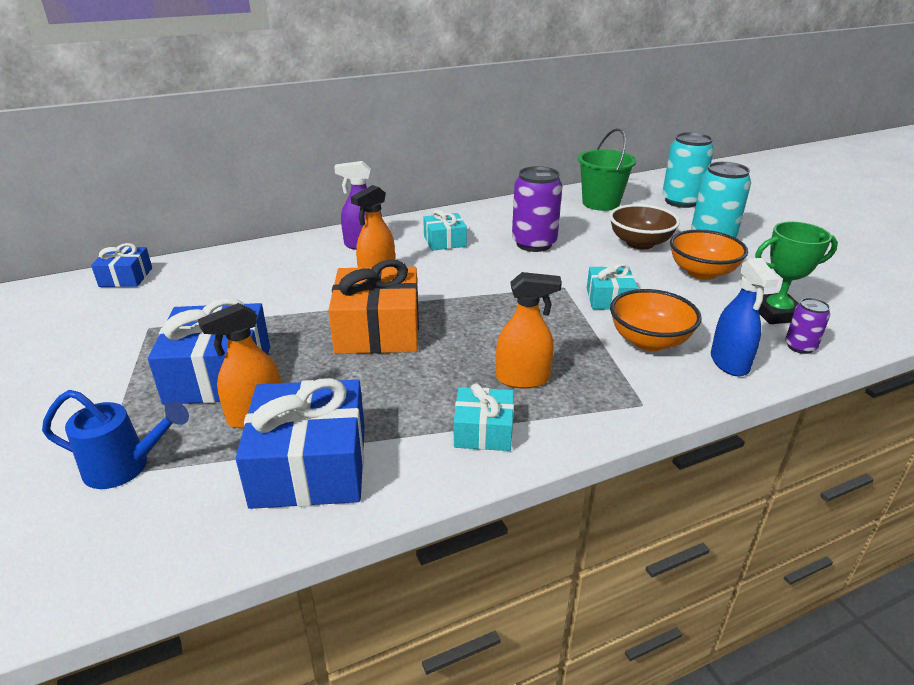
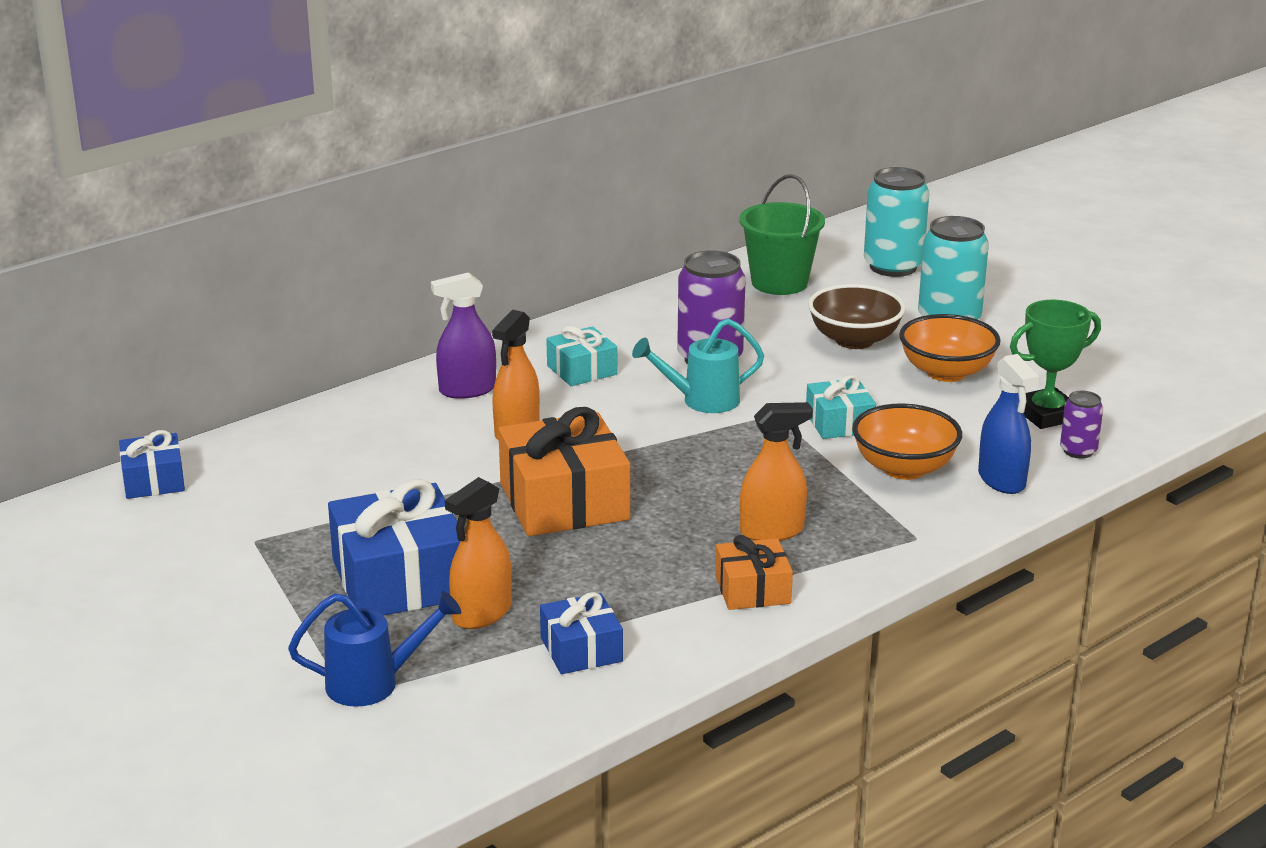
camera: 15 degrees left, 5 degrees down
blue gift [235,378,365,509] -> blue gift [540,592,623,674], size x0.55
turquoise gift [454,384,514,451] -> orange gift [715,535,793,610]
none -> turquoise watering can [632,318,764,413]

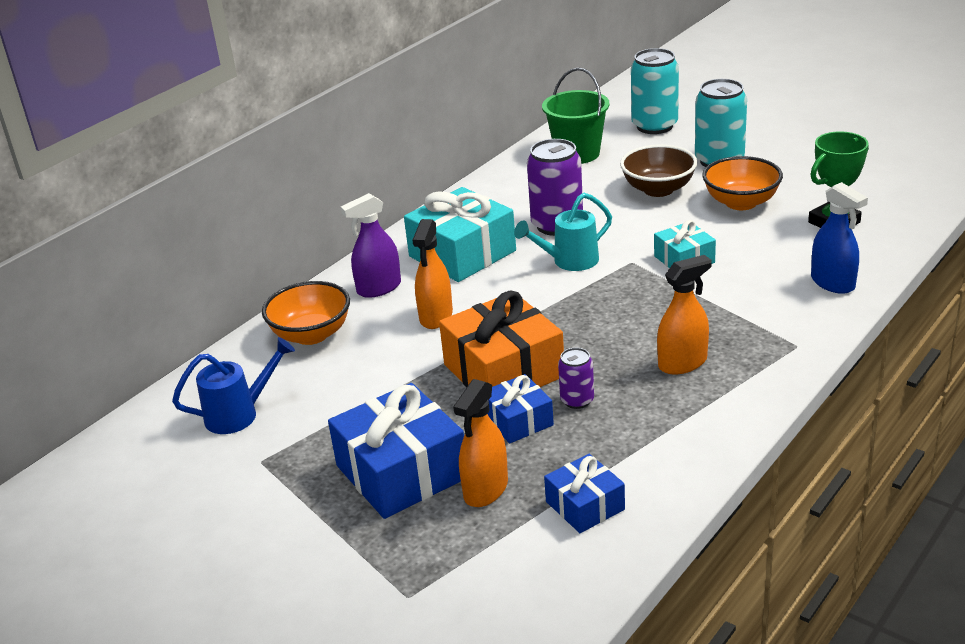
camera: 10 degrees left, 5 degrees up
blue gift [119,430,185,499] -> blue gift moved to [488,374,554,444]
blue watering can [288,591,461,707] -> blue watering can moved to [172,337,295,434]
turquoise gift [546,326,617,386] -> turquoise gift [404,187,516,282], size x1.82
orange gift [715,535,793,610] -> none
orange bowl [852,404,962,480] -> orange bowl moved to [262,281,350,345]
purple can [1060,391,1103,459] -> purple can moved to [558,348,594,409]

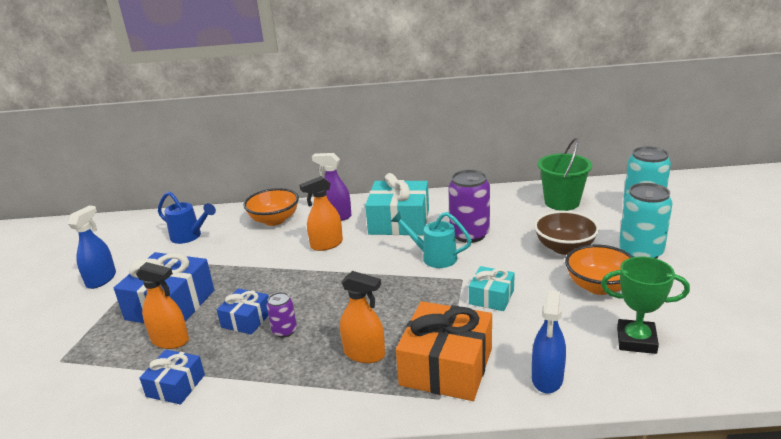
camera: 50 degrees right, 5 degrees down
orange gift [439,291,564,388] -> orange gift moved to [396,301,492,401]
orange spray bottle [453,379,508,507] -> orange spray bottle turned 150 degrees counterclockwise [136,262,189,349]
none -> blue spray bottle [68,205,116,289]

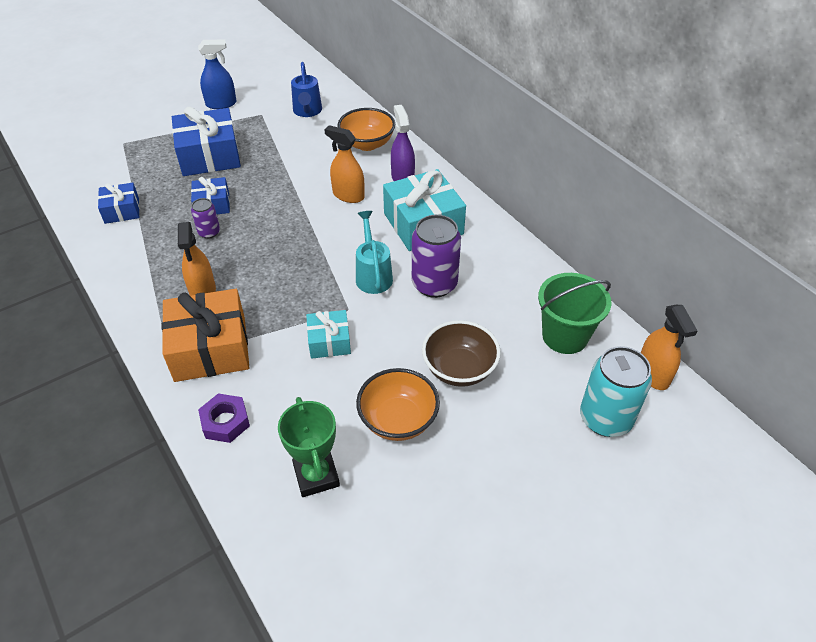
camera: 55 degrees right, 20 degrees up
orange spray bottle [136,262,189,349] -> orange spray bottle moved to [641,305,698,390]
blue spray bottle [532,290,566,394] -> purple nut [198,394,250,443]
turquoise can [619,183,673,259] -> none

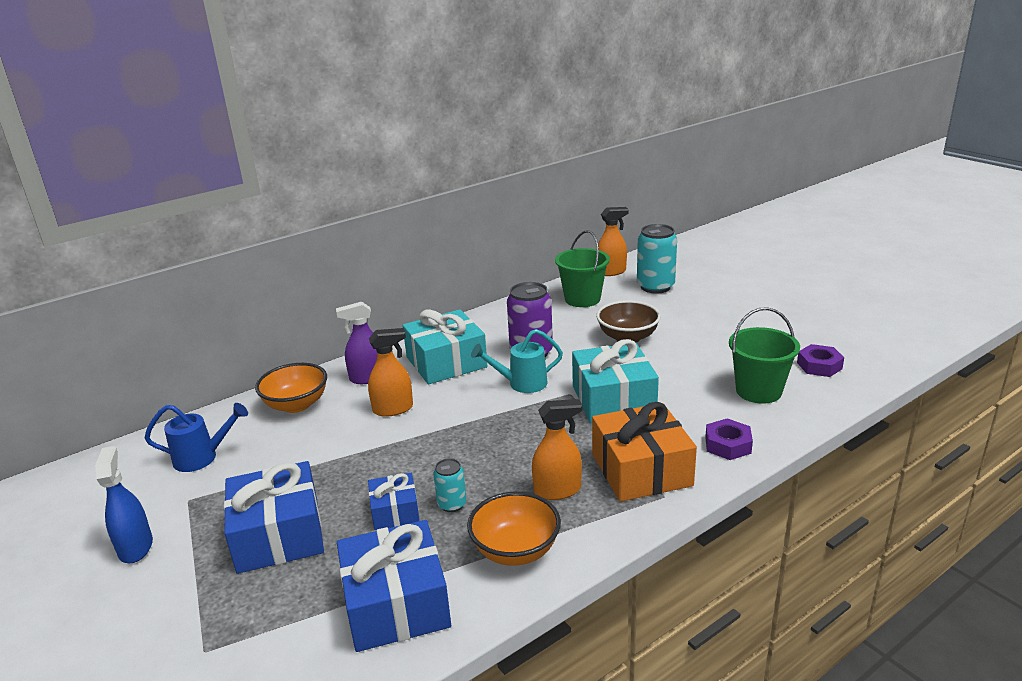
camera: 90 degrees left, 20 degrees down
blue gift [98,183,140,224] -> blue gift [337,520,451,652], size x1.82
purple can [191,198,220,239] -> turquoise can [433,458,467,512]
green trophy [278,397,340,497] -> green bucket [729,307,800,404]
turquoise gift [306,310,351,359] -> turquoise gift [572,339,659,423], size x1.82
orange spray bottle [324,125,365,203] -> orange spray bottle turned 135 degrees counterclockwise [368,328,413,417]
orange bowl [356,368,440,441] -> orange bowl moved to [467,492,561,566]
none -> purple nut [797,344,844,377]

